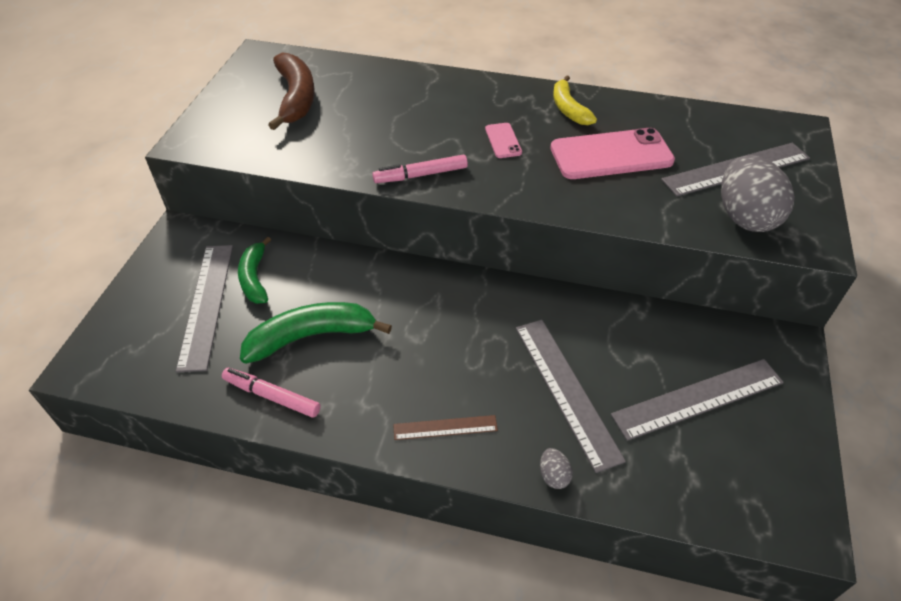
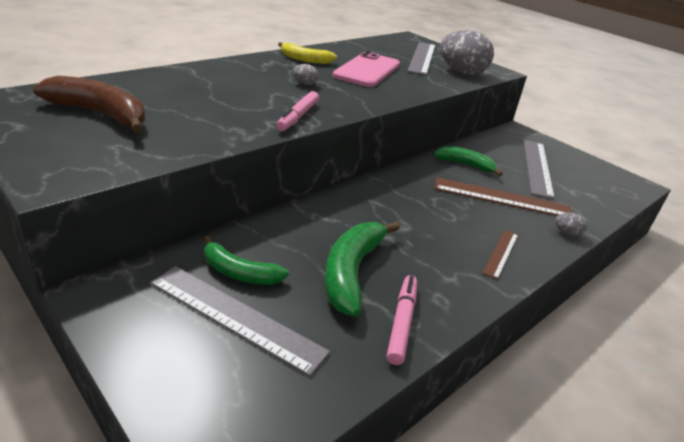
camera: 60 degrees left, 15 degrees down
pink marker [222,368,321,418] -> pink marker turned 135 degrees clockwise [387,275,417,365]
pink phone [485,123,522,158] -> grey egg [292,64,318,85]
grey ruler [516,320,626,473] -> brown ruler [434,177,572,216]
none -> green banana [434,146,502,176]

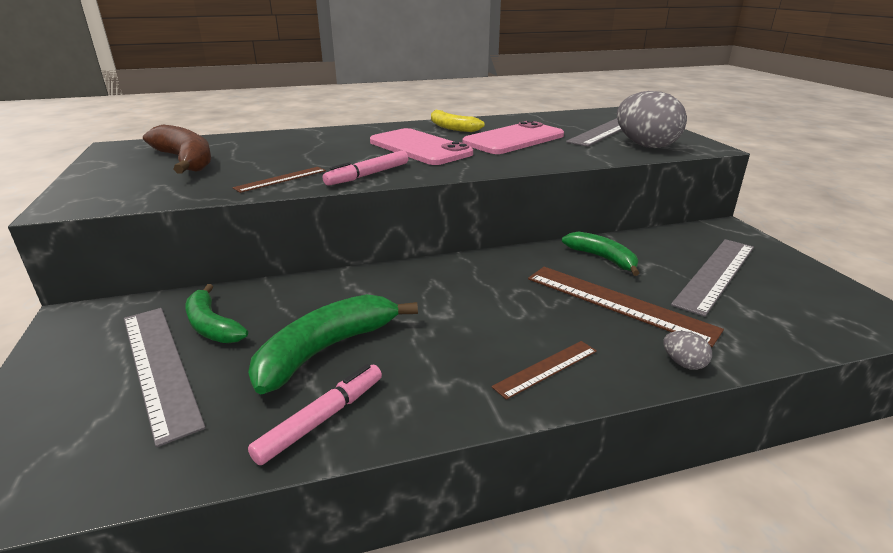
camera: 30 degrees right, 5 degrees down
grey egg [292,64,318,85] -> pink phone [370,128,473,165]
none -> brown ruler [232,167,326,193]

